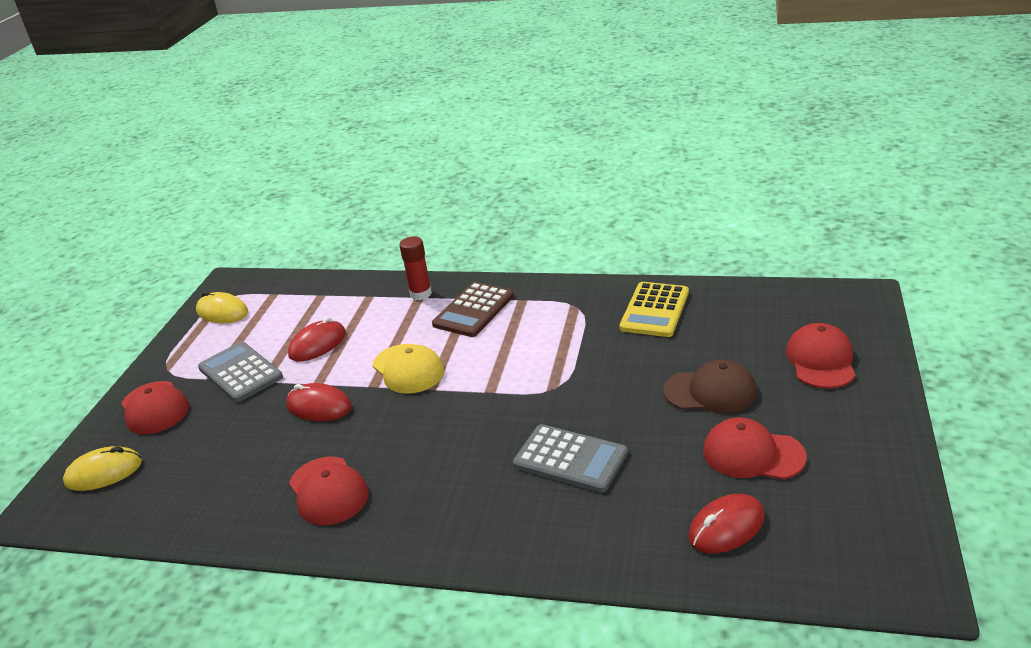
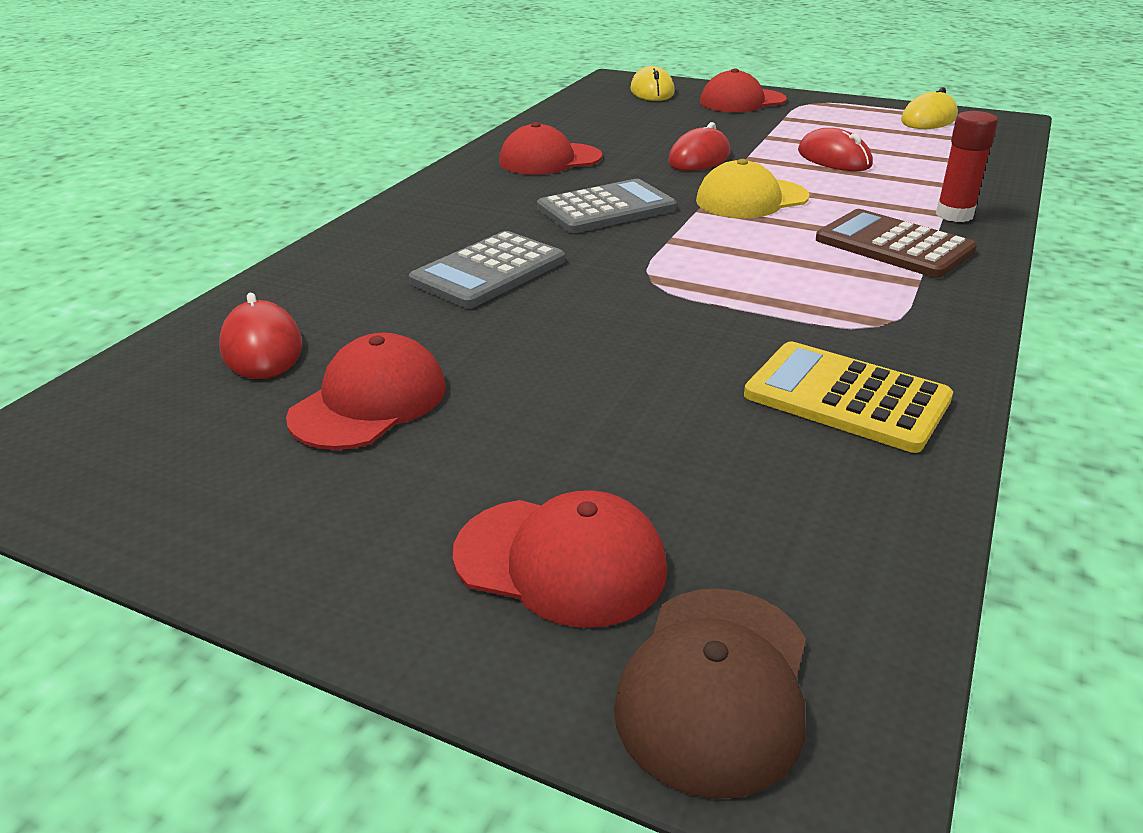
camera: 100 degrees right, 0 degrees up
grey calculator [198,342,283,403] -> grey calculator moved to [537,179,677,233]
brown cap [663,359,757,413] -> brown cap moved to [614,588,806,799]

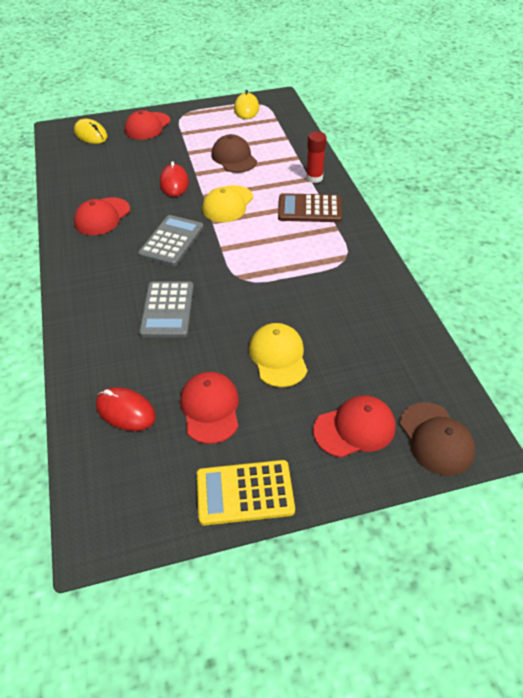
camera: 40 degrees left, 15 degrees up
yellow calculator [744,342,953,453] -> yellow calculator moved to [197,460,295,526]
red mouse [798,128,873,171] -> brown cap [212,134,257,173]
none -> yellow cap [249,323,307,387]

